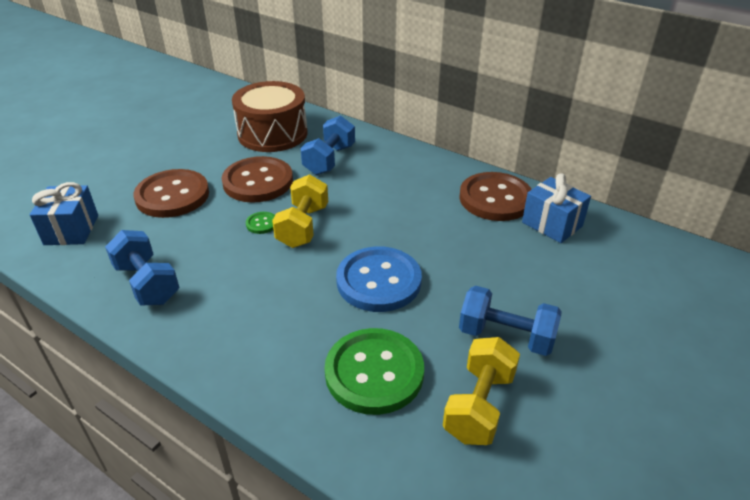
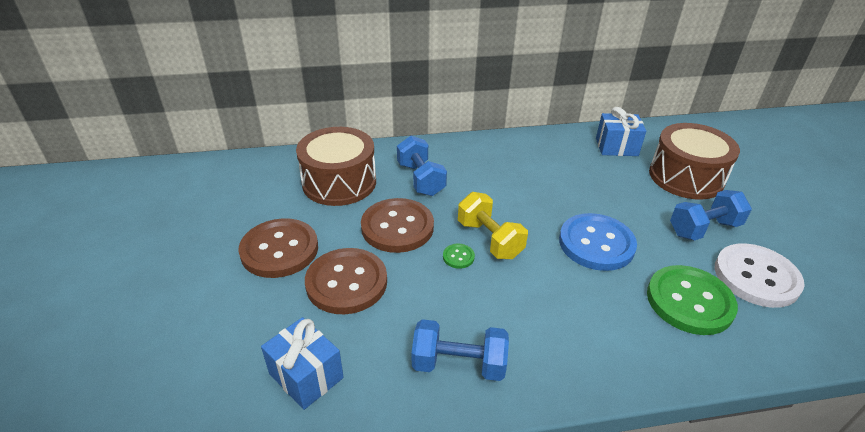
camera: 45 degrees left, 0 degrees up
yellow dumbbell [443,337,520,445] -> white button [715,243,805,308]
brown button [460,172,532,221] -> brown button moved to [238,218,318,278]
none -> brown drum [649,123,740,200]

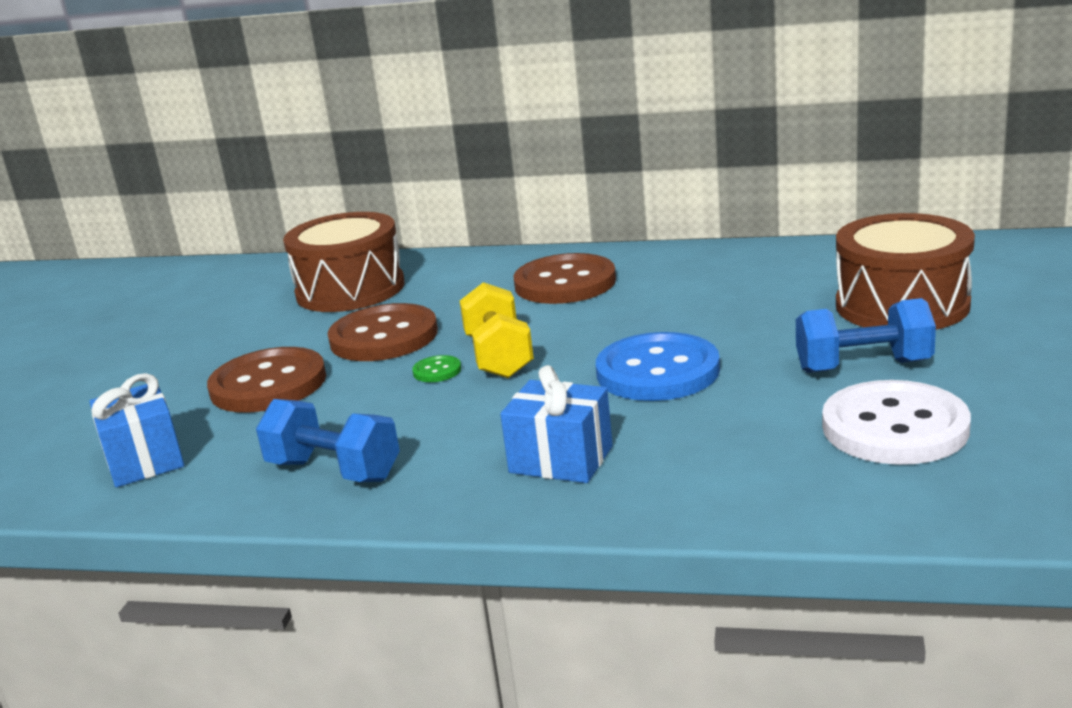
camera: 25 degrees right, 15 degrees down
brown button [238,218,318,278] -> brown button moved to [514,253,616,304]
blue dumbbell [397,136,447,196] -> none
blue gift [596,107,646,156] -> blue gift moved to [500,365,613,483]
green button [647,265,738,335] -> none

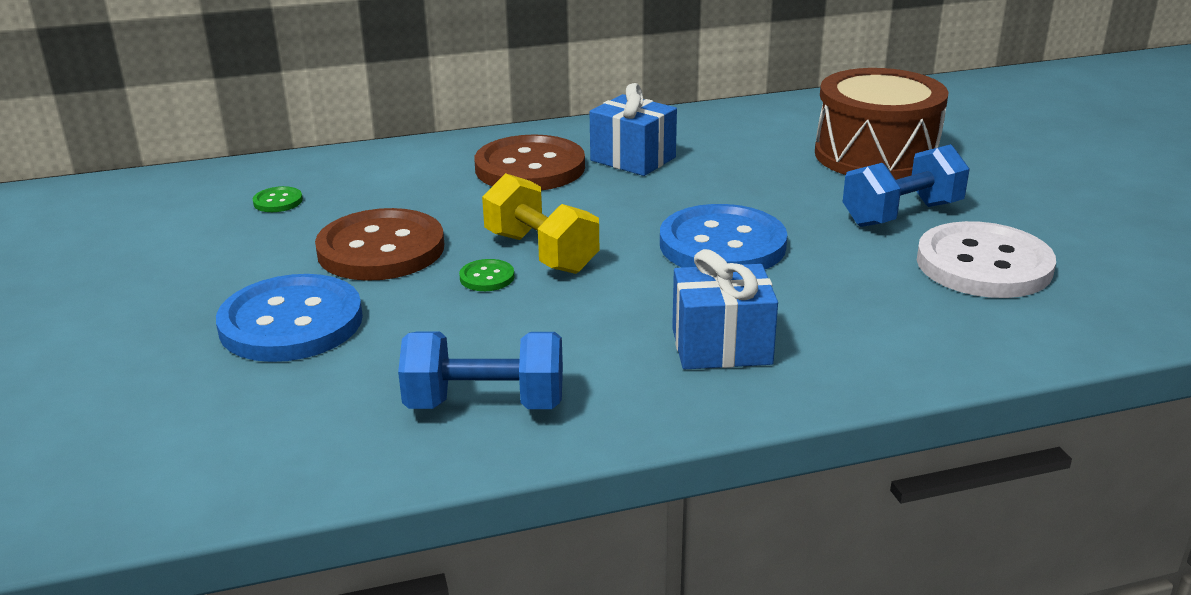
camera: 30 degrees left, 5 degrees up
blue gift [89,373,184,487] -> blue gift moved to [590,83,677,176]
brown button [207,347,326,412] -> blue button [216,274,363,362]
brown drum [283,212,405,312] -> green button [253,186,303,212]

